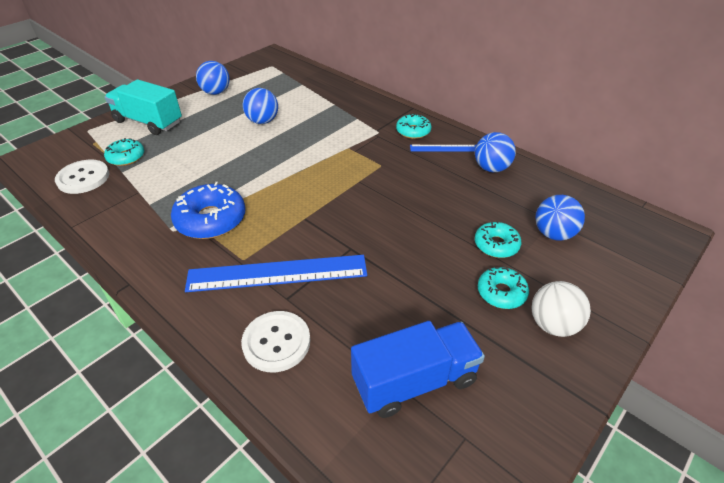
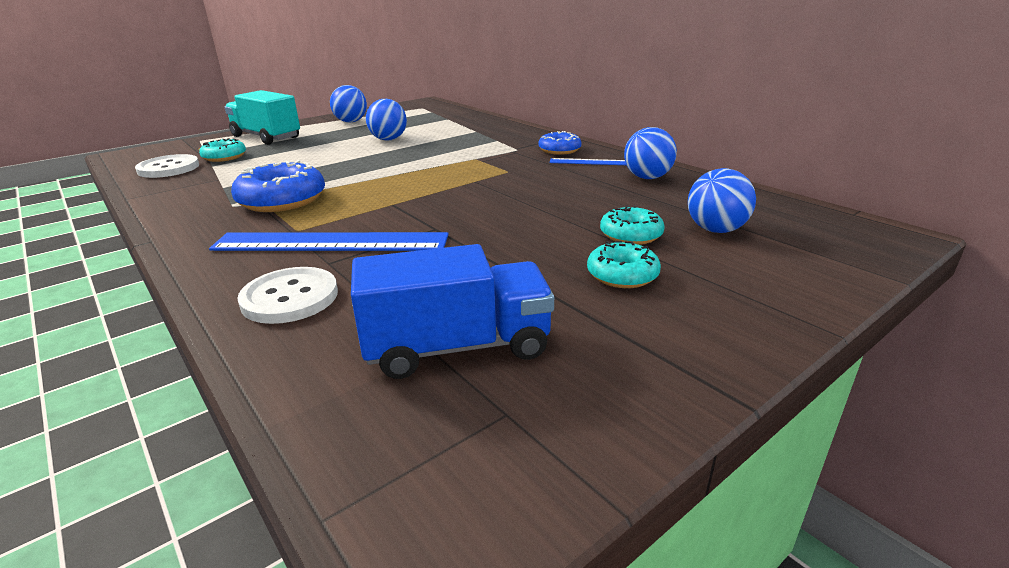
camera: 10 degrees right, 15 degrees down
turquoise donut [396,113,431,139] -> blue donut [539,131,582,155]
white ball [531,281,591,337] -> none

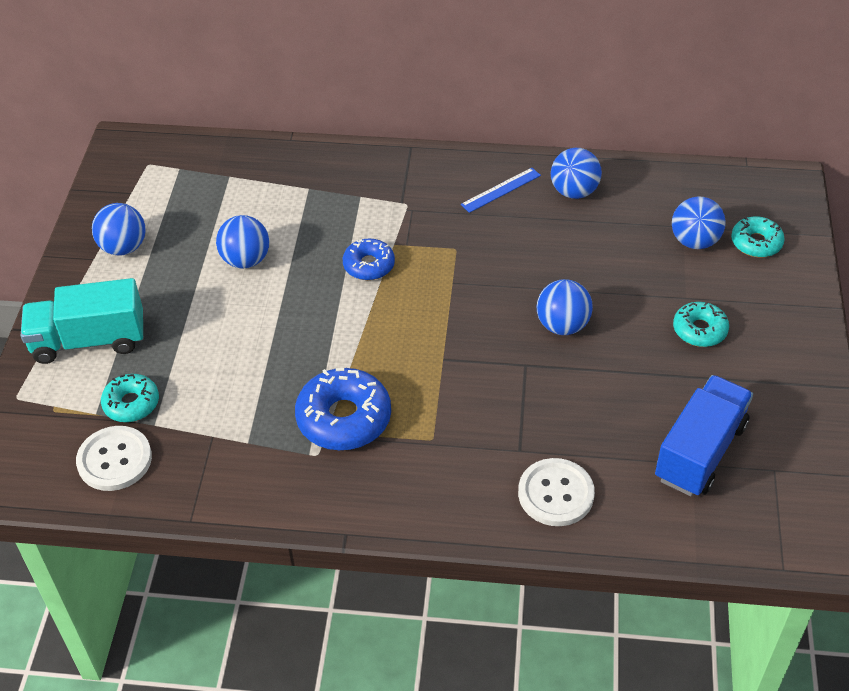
camera: 45 degrees left, 20 degrees up
blue ruler [209,232,448,251] -> none
blue donut [539,131,582,155] -> blue donut moved to [343,239,395,280]
turquoise donut [600,205,665,245] -> turquoise donut moved to [731,216,785,257]
none -> blue ball [536,279,593,335]

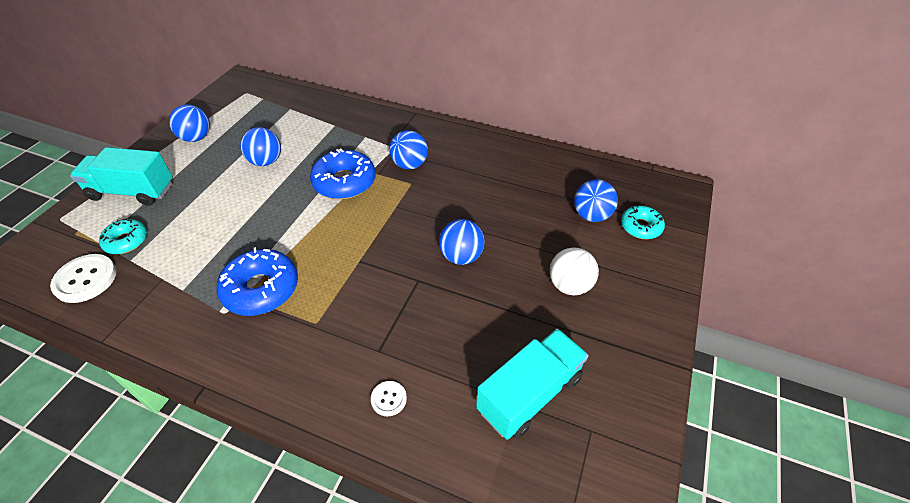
camera: 15 degrees right, 0 degrees up
blue donut [343,239,395,280] -> blue donut [310,149,376,199], size x1.66
blue ruler [461,168,541,213] -> none
white button [518,458,595,526] -> white button [371,381,407,416], size x0.53
blue ball [551,148,602,199] -> blue ball moved to [389,130,428,169]
blue truck [655,375,753,496] -> turquoise truck [476,328,589,440]
turquoise donut [673,302,729,347] -> white ball [550,247,599,295]

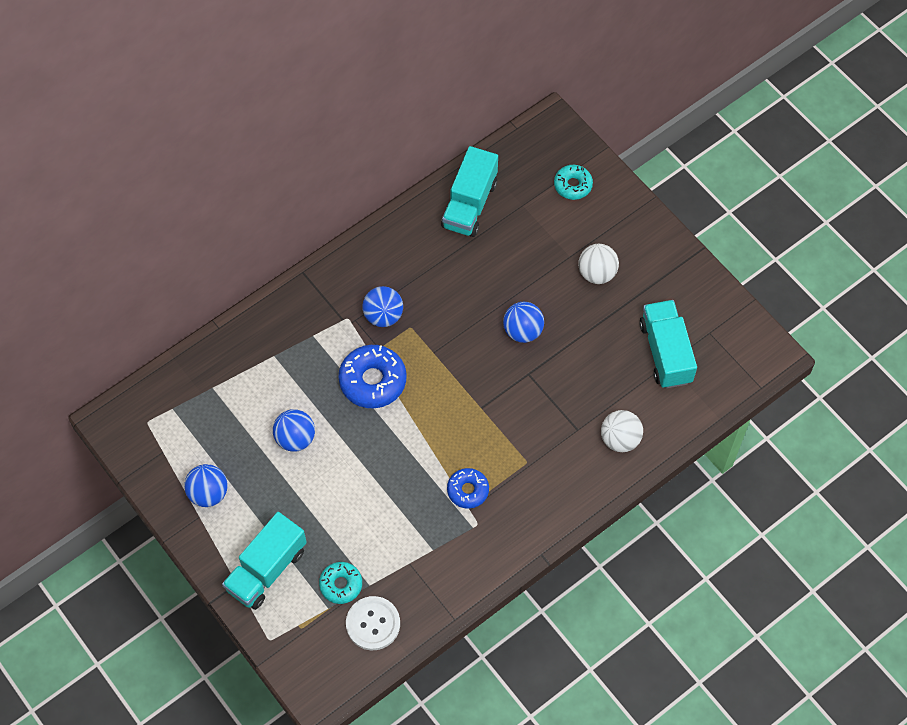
camera: 60 degrees left, 15 degrees up
blue donut [216,247,298,316] -> blue donut [447,468,489,509], size x0.60
white button [371,381,407,416] -> white ball [601,410,643,452]
blue ball [574,179,618,222] -> none
none -> turquoise truck [441,146,498,237]

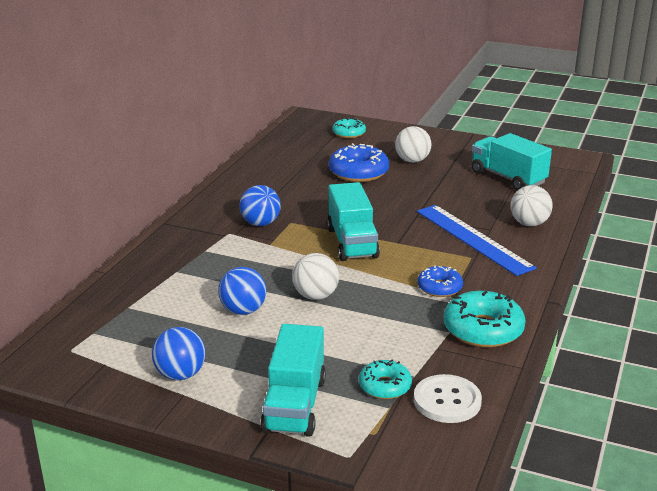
camera: 30 degrees left, 35 degrees down
blue donut [338,345,407,408] -> blue donut moved to [329,143,389,182]
turquoise truck [441,146,498,237] -> turquoise truck moved to [327,182,380,261]
blue ball [503,302,544,343] -> none
none -> white ball [292,253,339,300]
none -> blue ruler [417,205,536,276]
none -> turquoise donut [444,291,526,348]

